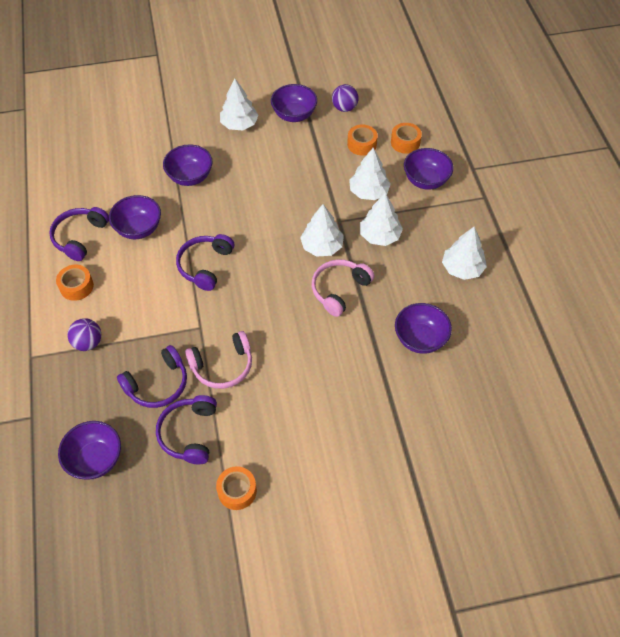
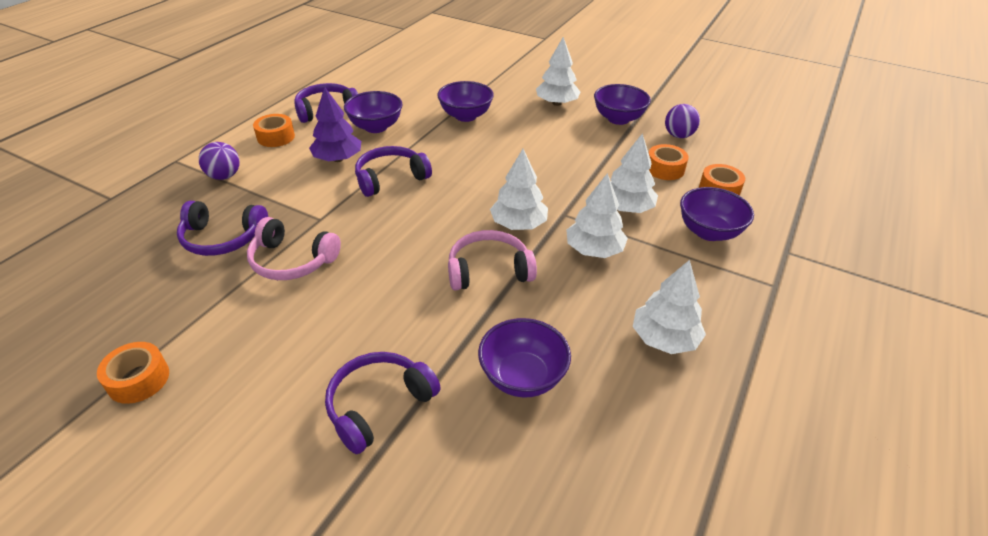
camera: 40 degrees right, 15 degrees down
purple bowl [58,421,121,480] -> none
purple headphones [156,395,217,464] -> purple headphones moved to [325,352,441,454]
none -> purple tree [309,87,361,162]

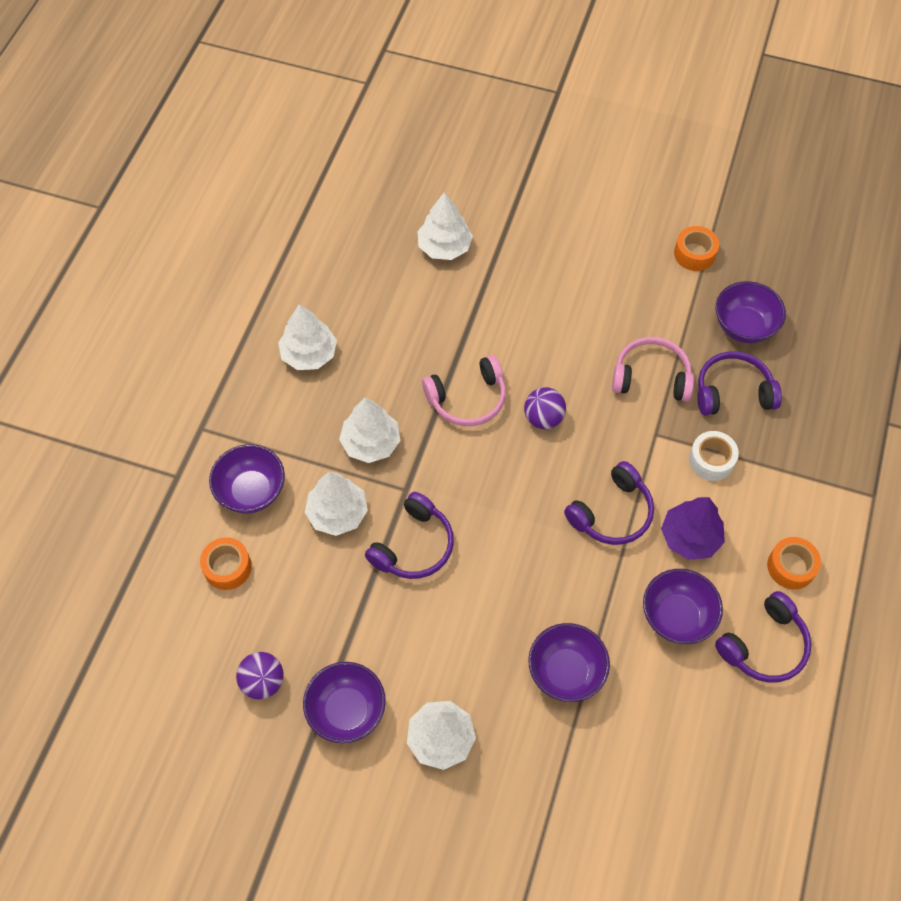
camera: 170 degrees right, 20 degrees up
purple ball [199,142,240,180] -> purple ball moved to [524,387,566,429]
purple headphones [325,352,441,454] -> purple headphones moved to [365,492,454,579]
purple bowl [478,318,571,398] -> purple bowl moved to [715,281,786,343]
white tree [490,149,548,230] -> white tree moved to [417,192,473,260]
orange tape [649,144,689,180] -> none
none -> white tape [689,431,739,481]

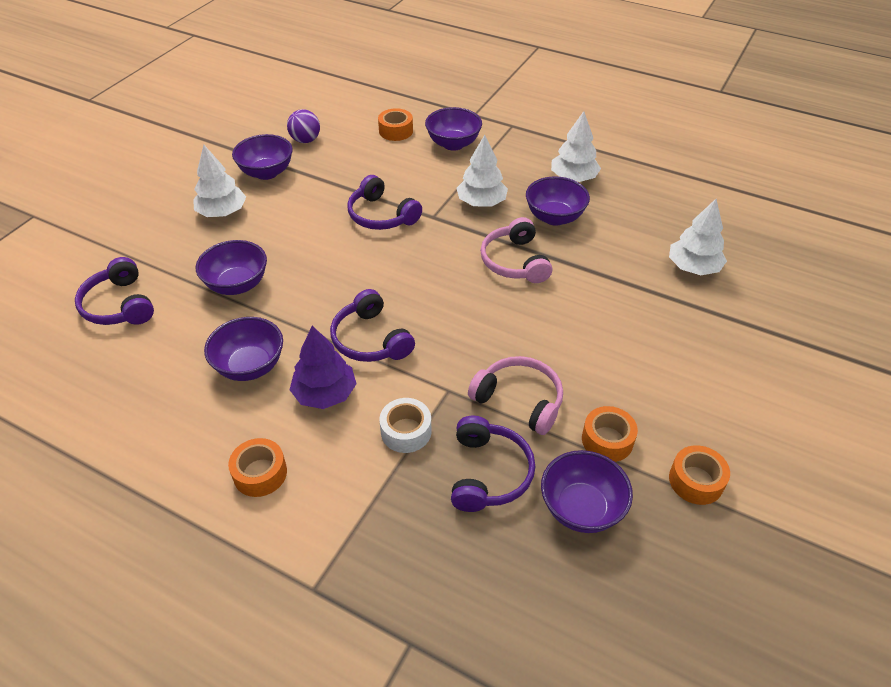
camera: 100 degrees right, 15 degrees down
white tree [305,472,368,536] -> none
purple ball [524,387,566,429] -> none
pink headphones [612,337,694,402] -> pink headphones turned 75 degrees counterclockwise [468,356,563,435]
purple headphones [715,591,812,683] -> purple headphones moved to [75,257,154,325]
none -> purple bowl [526,176,590,226]
none -> orange tape [582,406,638,462]

